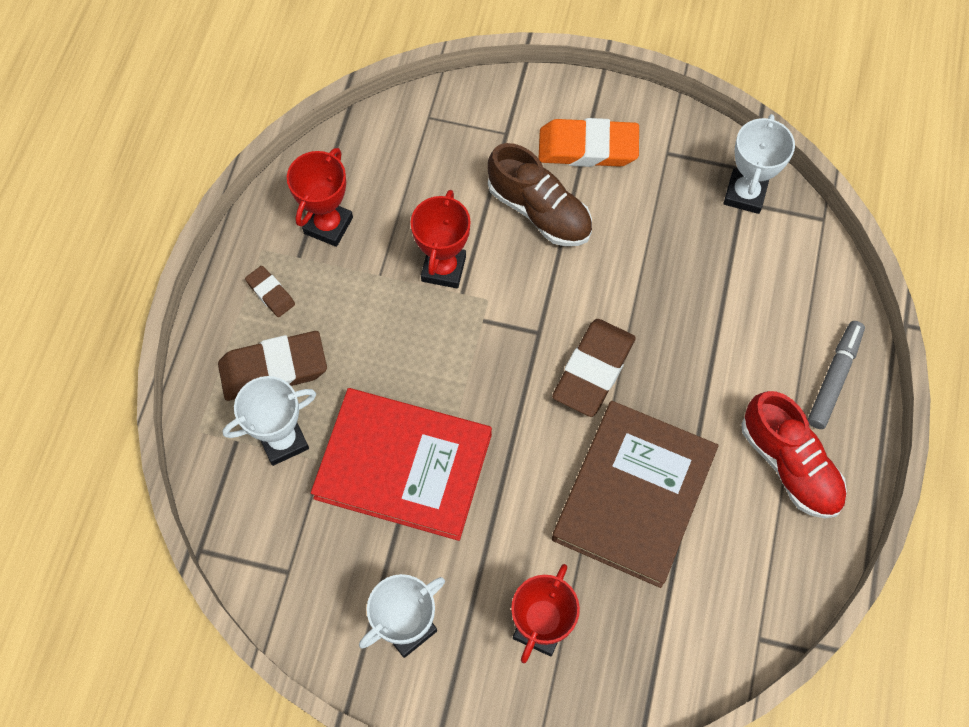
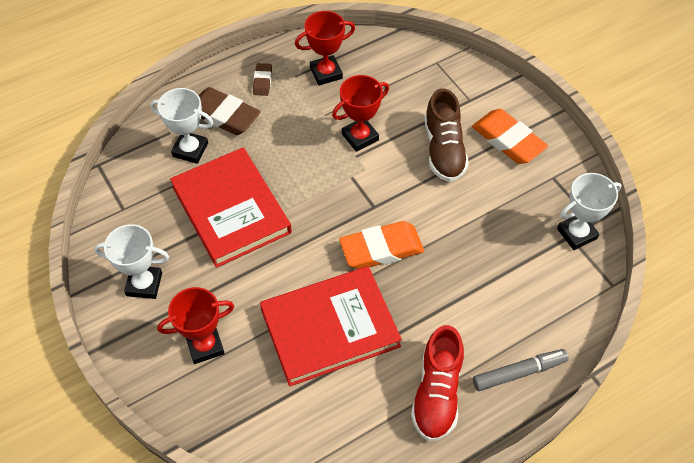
camera: 45 degrees right, 10 degrees down
brown eraser [552,319,636,417] -> orange eraser [339,221,424,269]
brown book [552,401,719,588] -> red book [260,266,402,386]

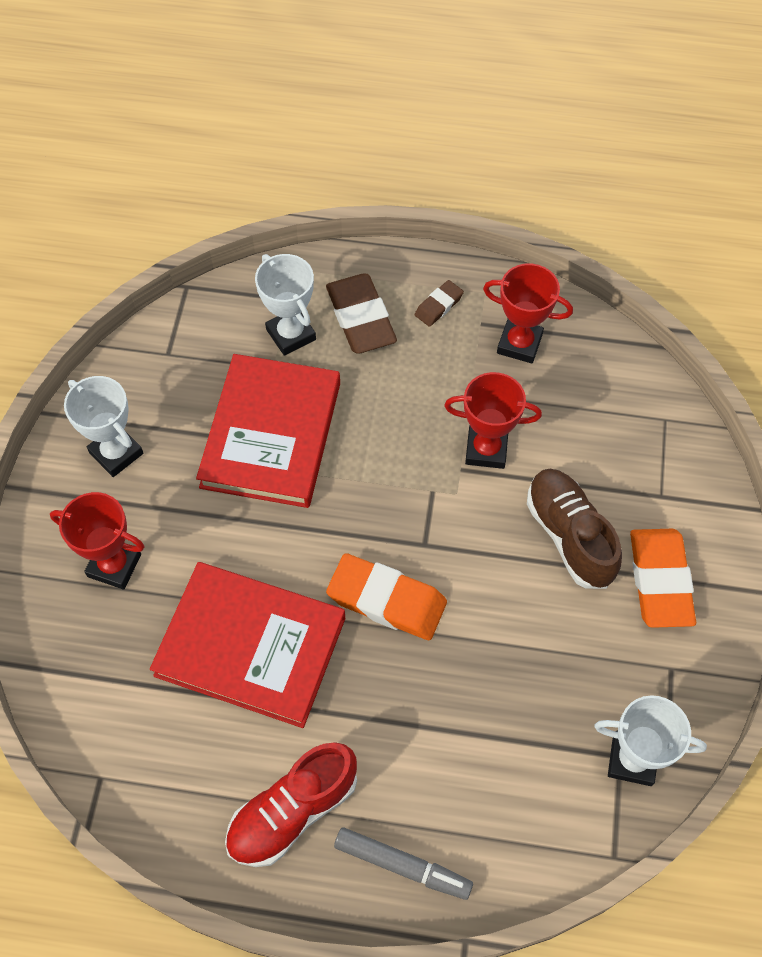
camera: 40 degrees right, 5 degrees up
brown shoe [424,88,469,182] -> brown shoe turned 120 degrees clockwise [527,469,622,589]

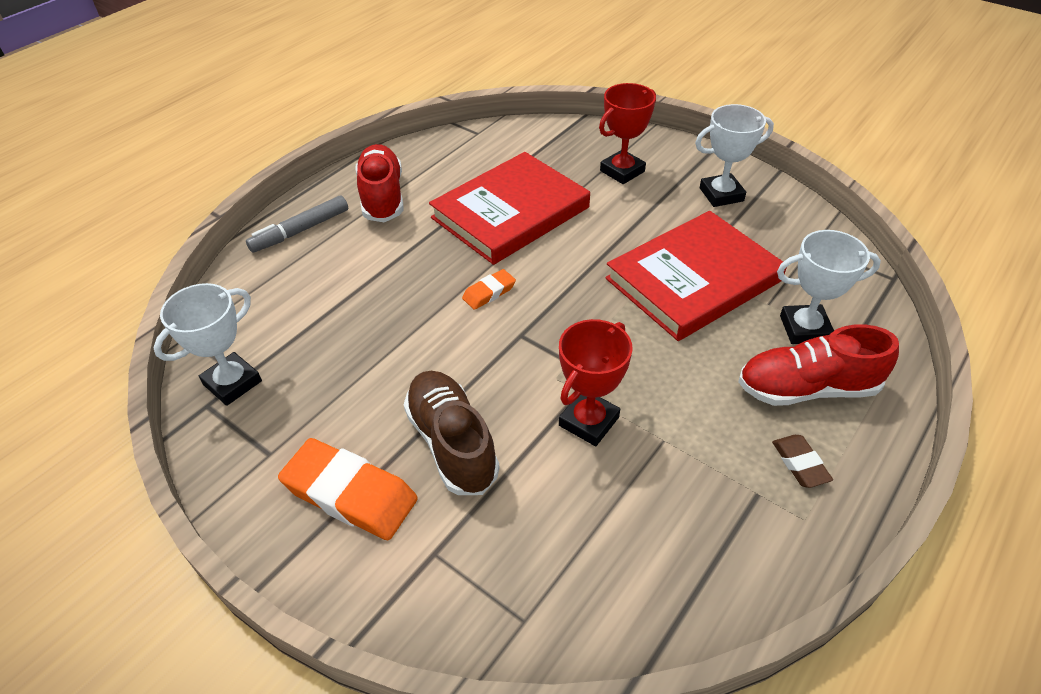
camera: 120 degrees right, 15 degrees down
red book [196,354,340,508] -> red book turned 75 degrees counterclockwise [605,211,787,341]
brown eraser [326,274,397,354] -> red shoe [738,324,899,406]
orange eraser [326,553,447,640] -> orange eraser [462,269,516,310], size x0.51
red trophy [483,264,573,364] -> none
brown shoe [527,469,622,589] -> brown shoe turned 120 degrees counterclockwise [404,371,499,495]

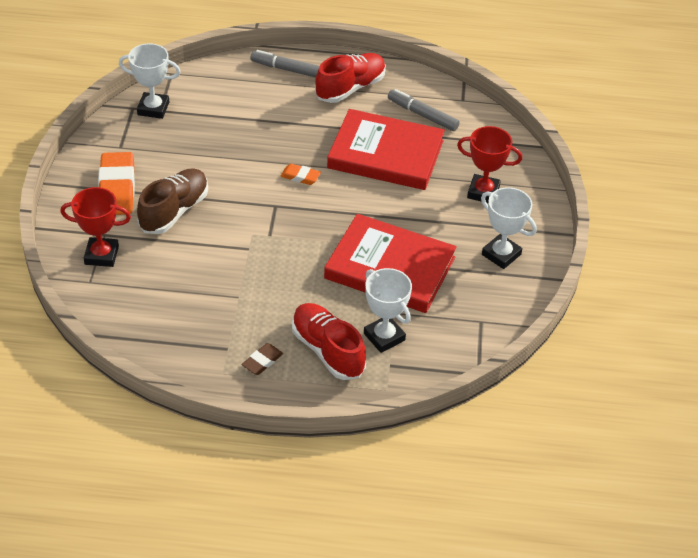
camera: 55 degrees right, 0 degrees up
red trophy [559,319,633,446] -> red trophy moved to [60,187,131,267]
none -> grey marker [388,89,460,131]

